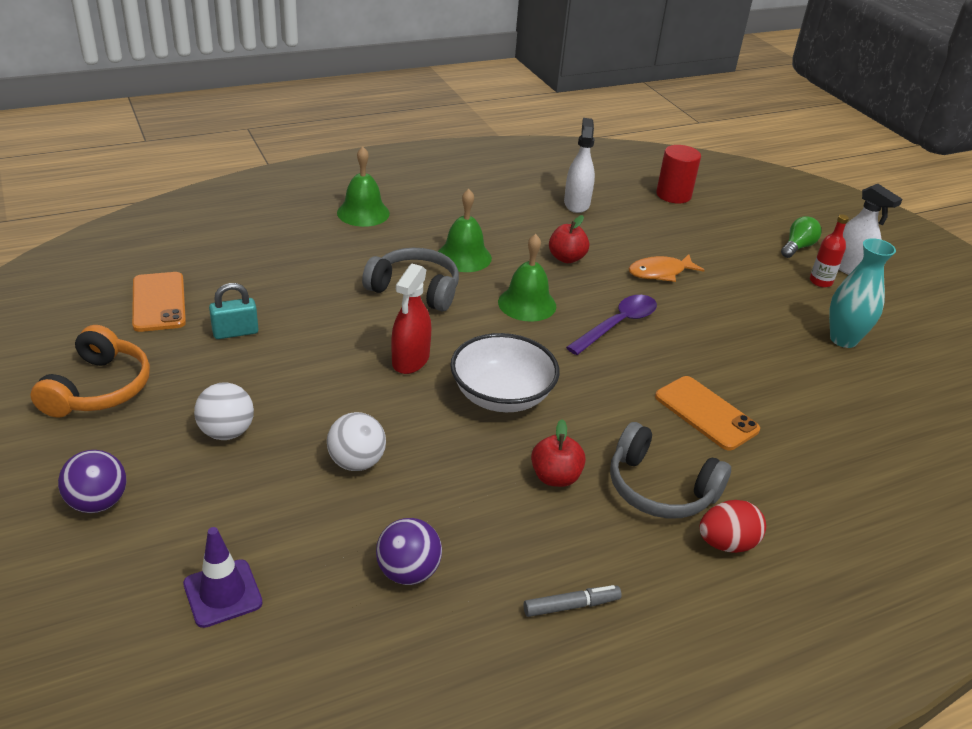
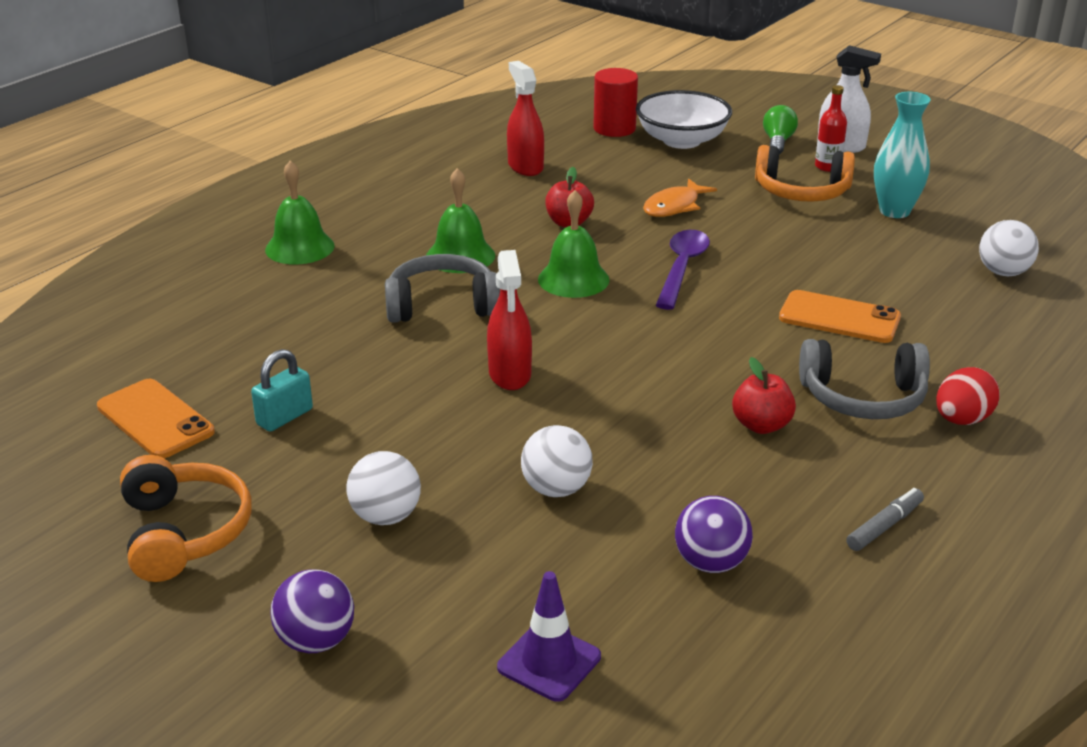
camera: 25 degrees left, 5 degrees down
white bowl [450,333,560,412] -> white bowl moved to [636,90,732,149]
white spray bottle [564,118,595,213] -> red spray bottle [507,61,544,176]
none -> orange headphones [755,145,855,202]
none -> white ball [979,220,1039,276]

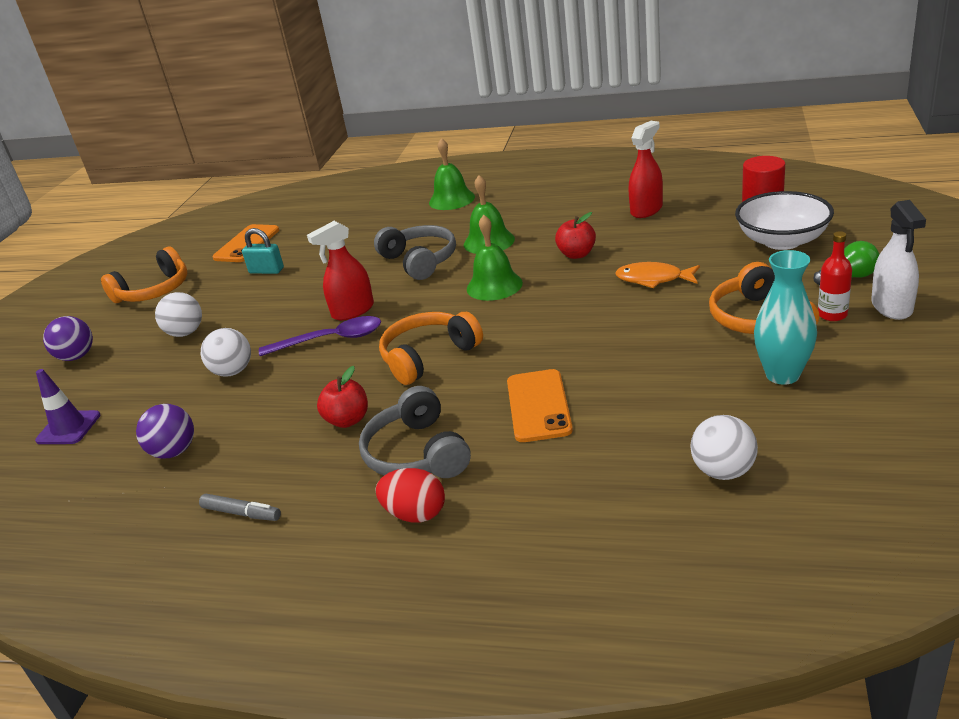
camera: 70 degrees right, 0 degrees up
purple spoon [656,230,710,310] -> purple spoon moved to [259,316,381,356]
none -> orange headphones [379,312,483,385]

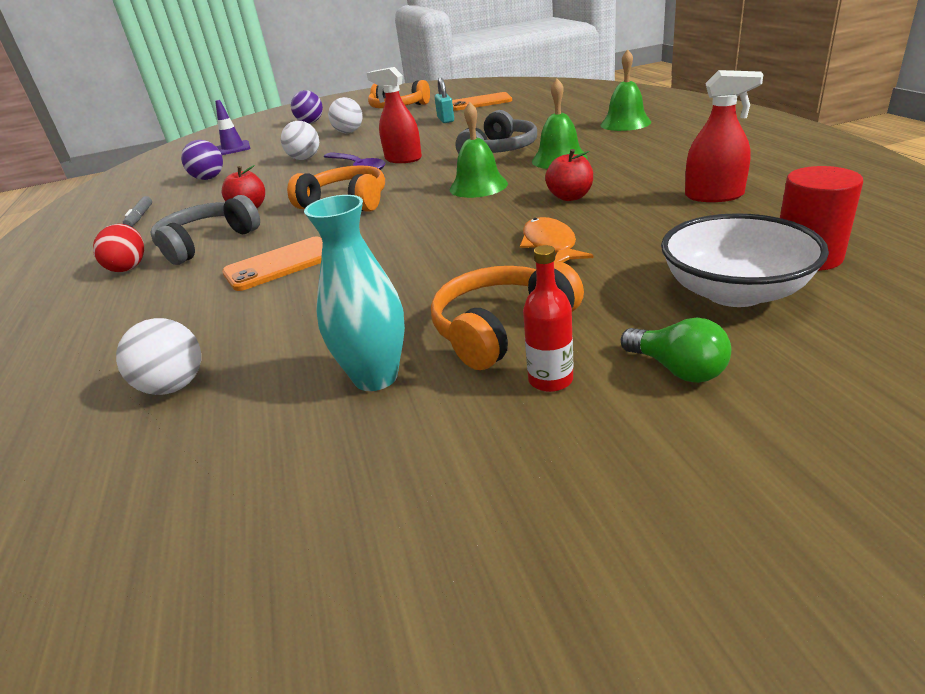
camera: 60 degrees right, 0 degrees up
white spray bottle [871,200,926,320] -> none

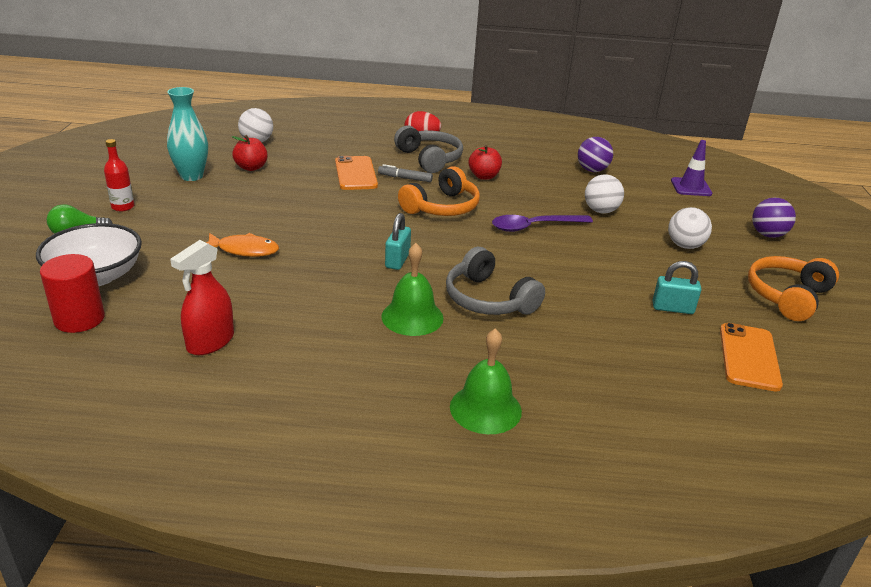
camera: 105 degrees right, 0 degrees up
grey marker [123,196,152,227] -> grey marker moved to [378,164,433,182]
red spray bottle [367,67,422,163] -> none
orange headphones [431,261,584,370] -> none
green bell [450,102,508,198] -> turquoise padlock [385,213,411,270]
red apple [545,149,593,201] -> red apple moved to [232,135,268,171]

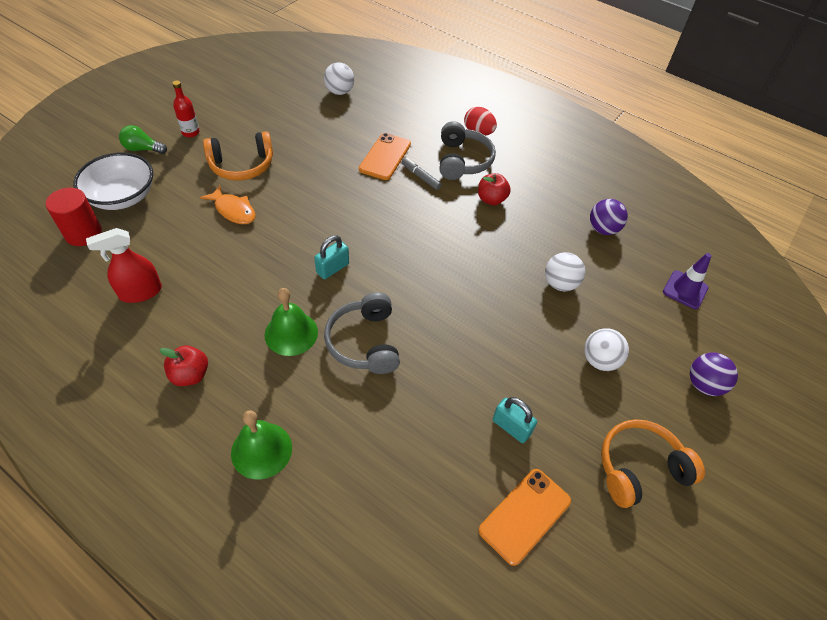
camera: 30 degrees right, 20 degrees up
turquoise vase [167,87,208,181] -> none
red apple [232,135,268,171] -> red apple moved to [160,345,208,386]
orange headphones [398,166,480,216] -> orange headphones moved to [203,131,273,181]
purple spoon [492,215,593,232] -> none

